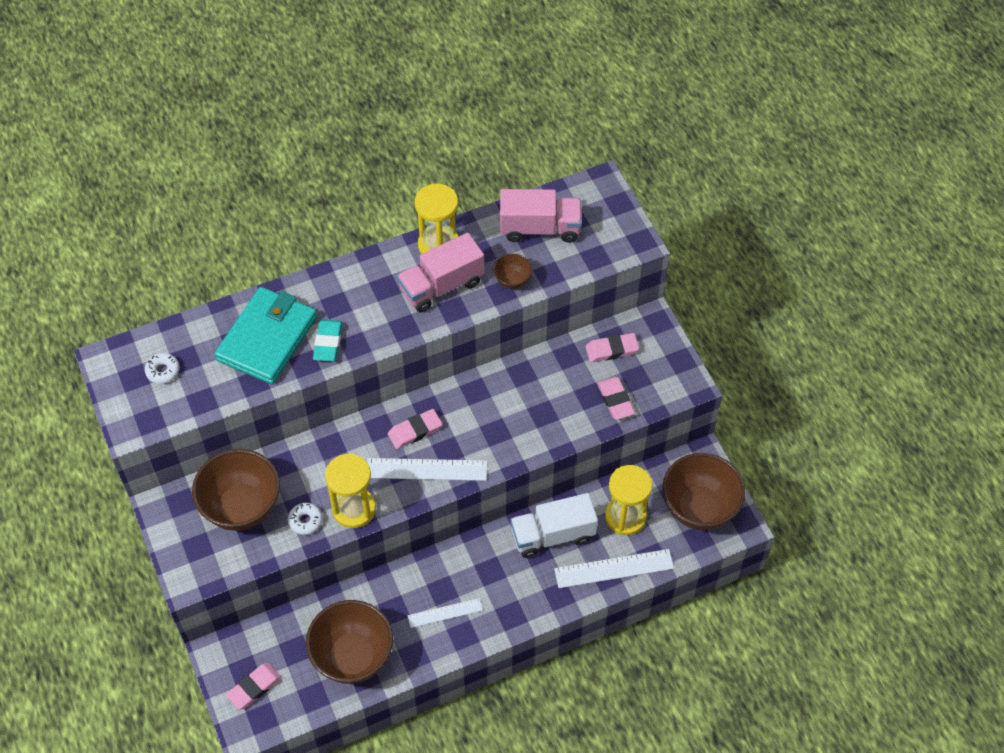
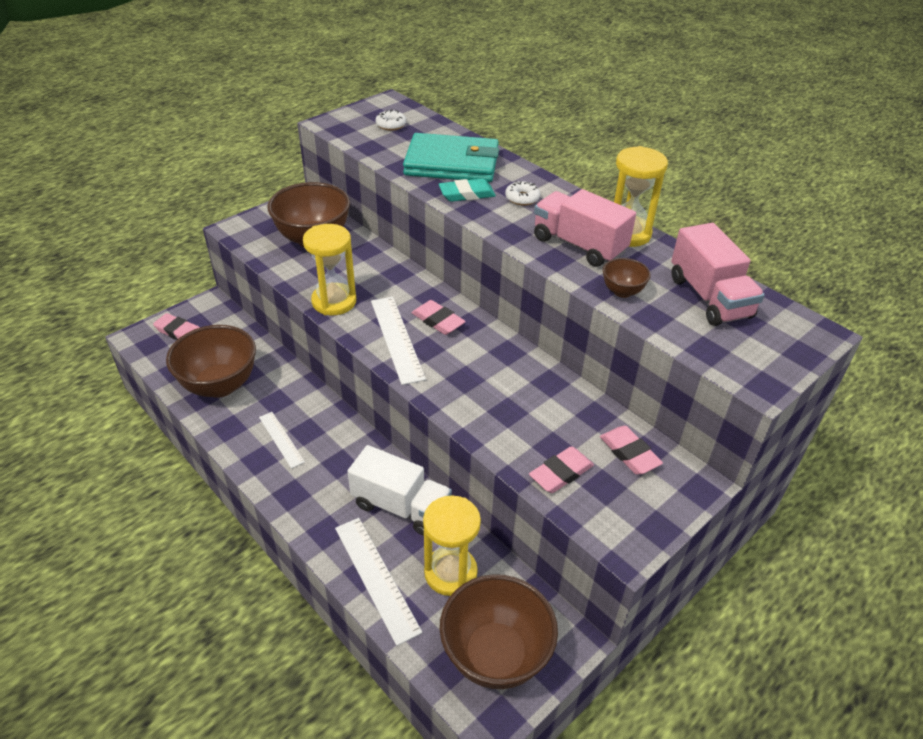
camera: 70 degrees right, 15 degrees down
white donut [288,503,322,535] -> white donut moved to [505,181,540,205]
white truck [510,493,598,558] -> white truck turned 150 degrees clockwise [347,445,452,536]

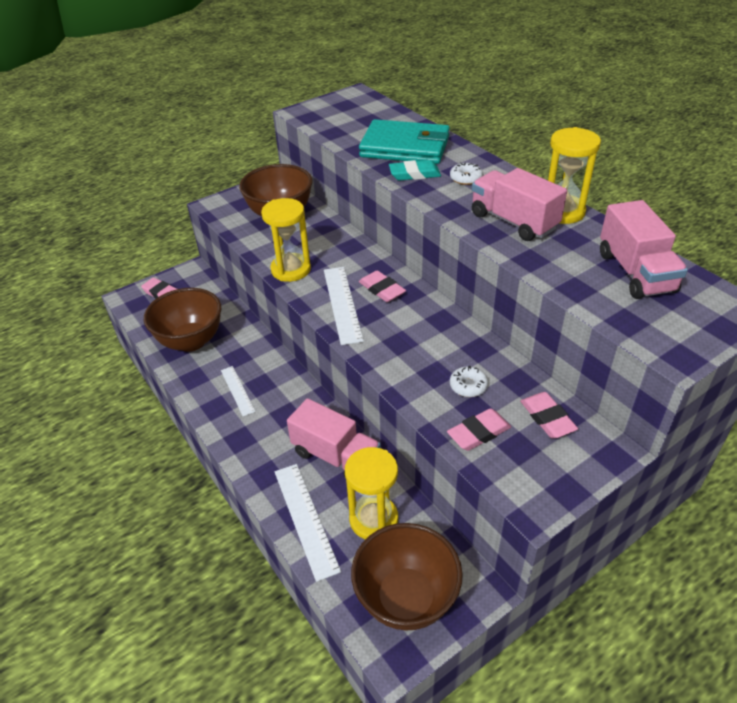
camera: 10 degrees right, 0 degrees up
white truck [347,445,452,536] -> pink truck [287,398,381,479]
white donut [376,109,406,131] -> white donut moved to [450,366,488,397]
brown bowl [603,258,651,298] -> none

